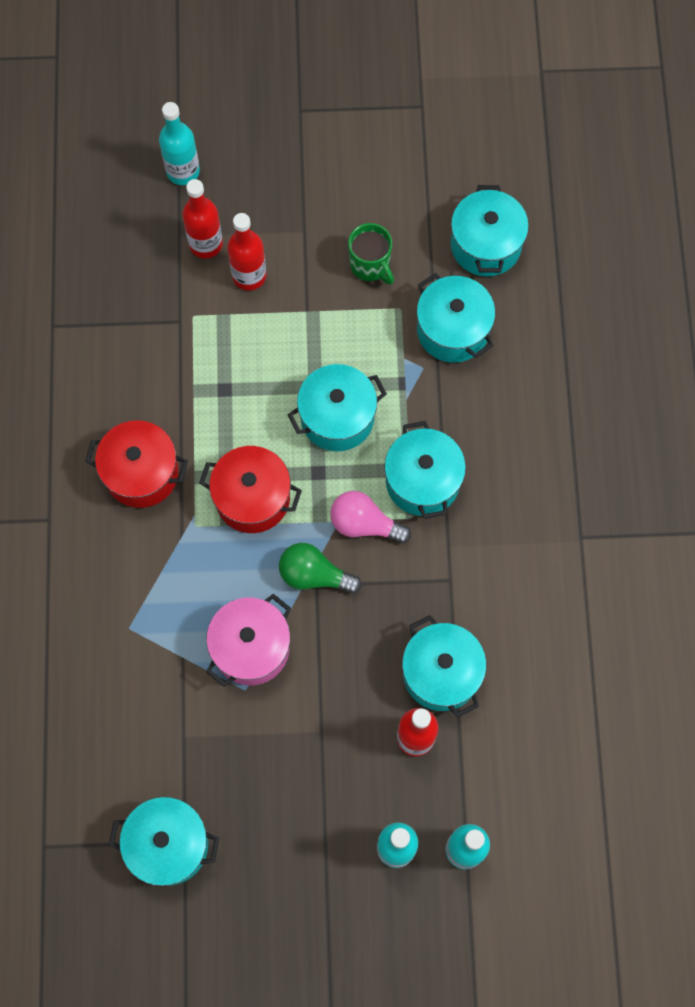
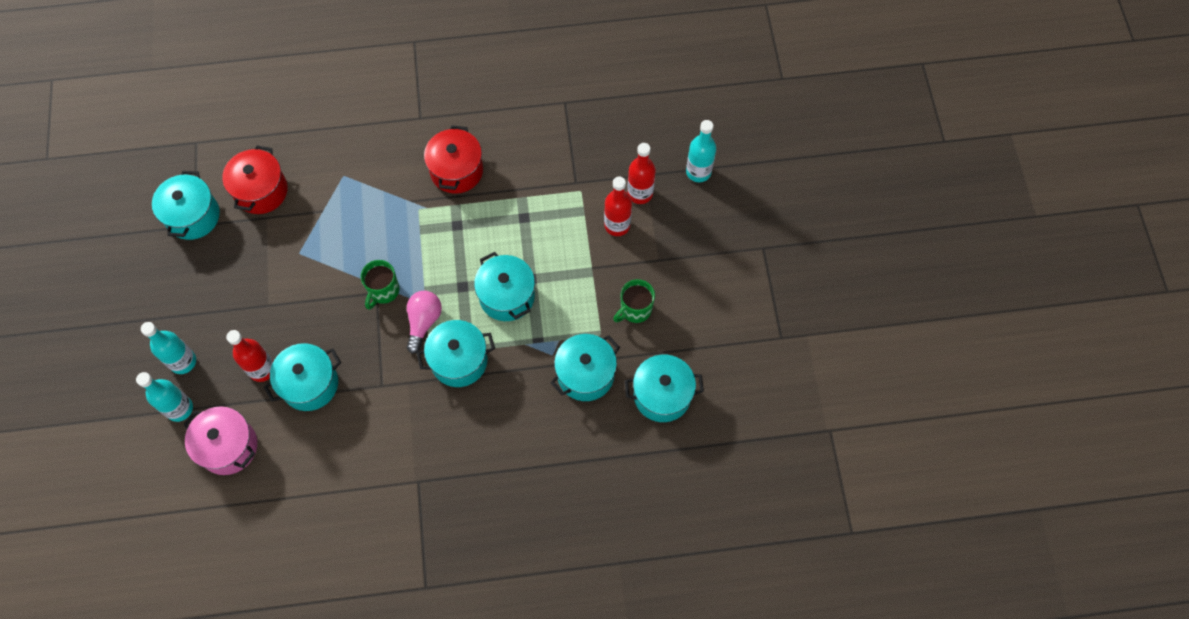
camera: 85 degrees right, 5 degrees down
red pot [199,446,302,533] -> red pot moved to [222,145,288,214]
pink pot [206,594,291,687] -> pink pot moved to [183,407,257,475]
green light bulb [279,543,362,594] -> green mug [361,260,400,310]

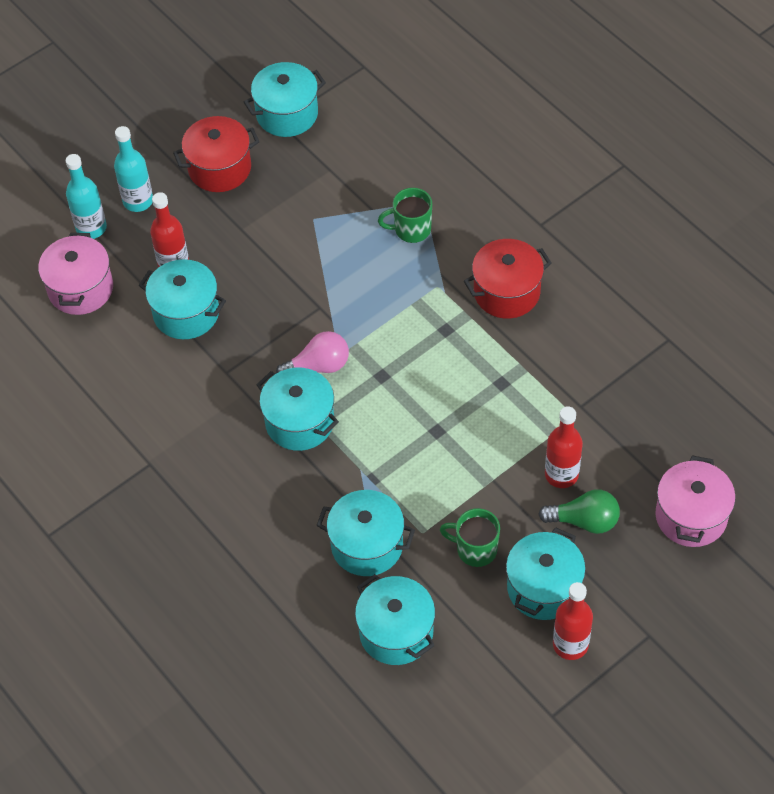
camera: 60 degrees right, 10 degrees down
red pot [222,145,288,214] -> red pot moved to [173,116,259,192]
green mug [361,260,400,310] -> green mug moved to [378,188,432,243]
turquoise pot [474,252,535,321] -> turquoise pot moved to [506,527,586,620]
red bottle [627,143,656,204] -> red bottle moved to [553,582,593,660]
turquoise bottle [686,120,716,182] -> pink pot [655,455,736,547]
none -> green light bulb [538,489,620,534]

